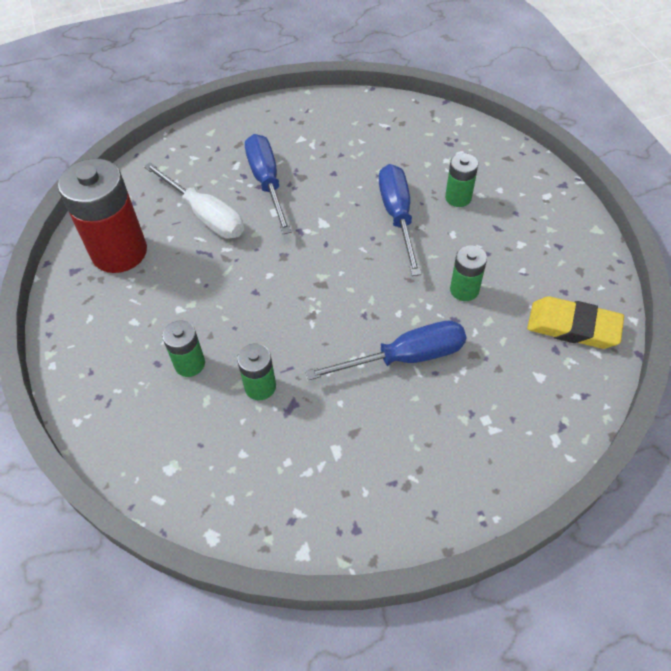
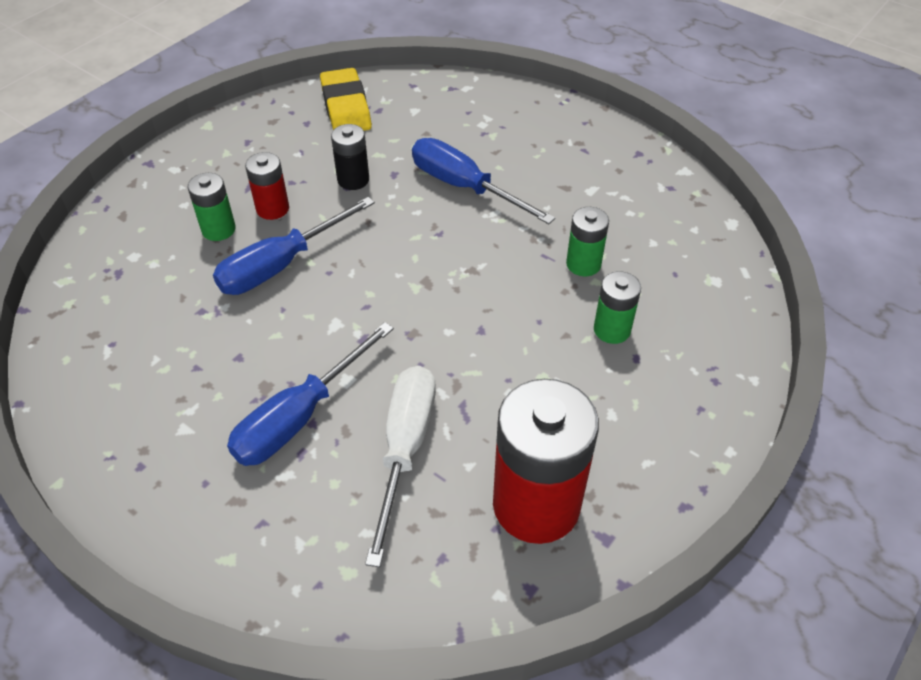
camera: 125 degrees left, 5 degrees down
green battery [450,245,487,301] -> black battery [331,124,369,190]
none -> red battery [245,152,289,220]

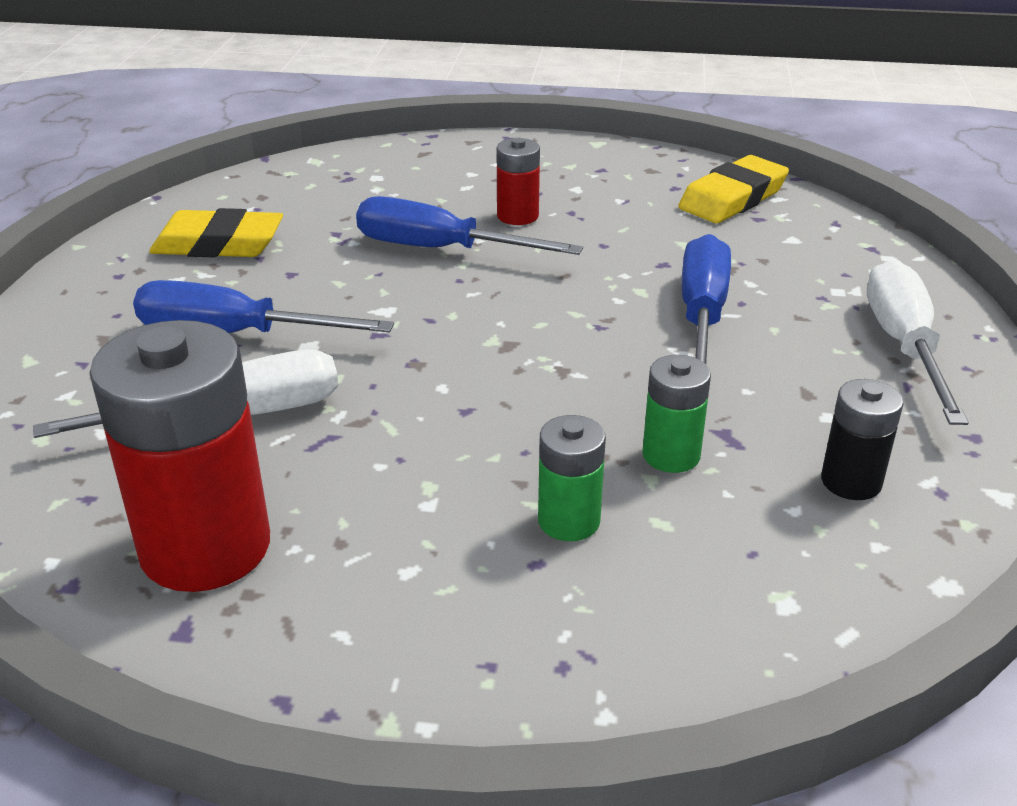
camera: 60 degrees right, 15 degrees down
green battery [188,173,236,241] -> none
black battery [331,124,369,190] -> black battery moved to [821,379,903,500]
none -> yellow eraser [149,208,283,258]
none -> white screwdriver [867,259,969,425]

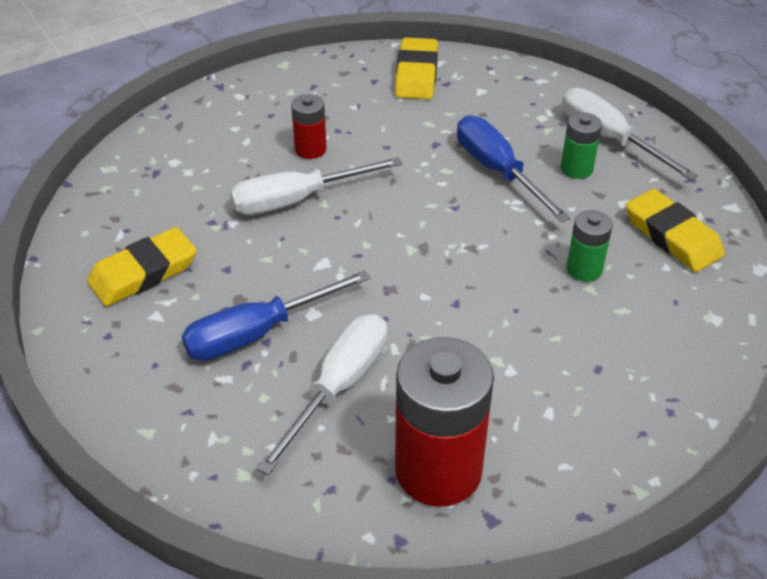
camera: 40 degrees left, 10 degrees up
blue screwdriver [356,196,583,255] -> white screwdriver [230,157,402,215]
green battery [538,415,606,541] -> green battery moved to [561,113,602,179]
black battery [821,379,903,500] -> yellow eraser [626,189,725,272]

